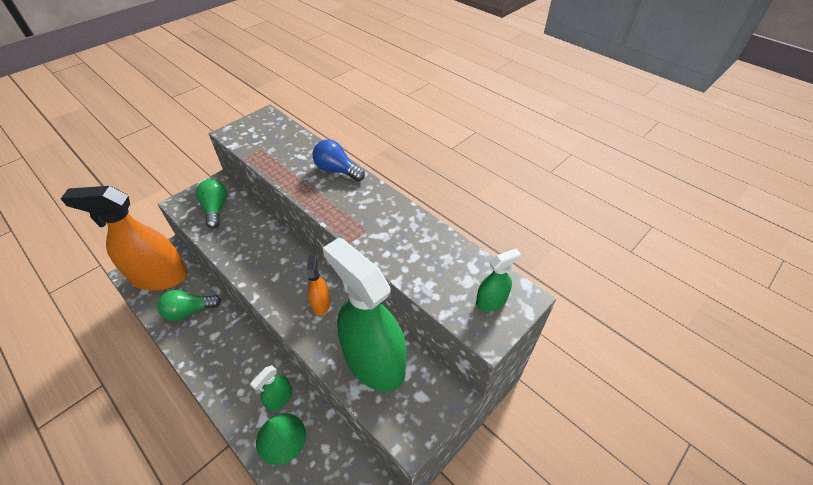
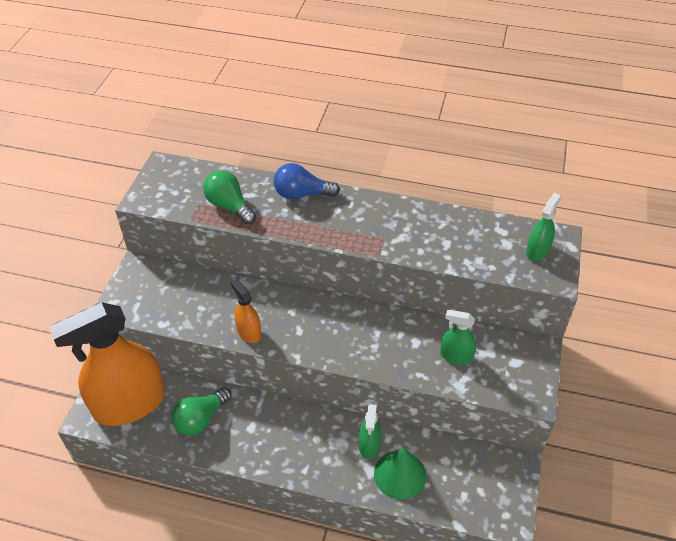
camera: 30 degrees left, 0 degrees up
green light bulb [196,179,227,229] -> green light bulb moved to [203,170,256,224]
orange spray bottle [307,255,331,316] -> orange spray bottle moved to [231,280,261,343]
green spray bottle [323,238,407,392] -> green spray bottle [440,310,476,365], size x0.43

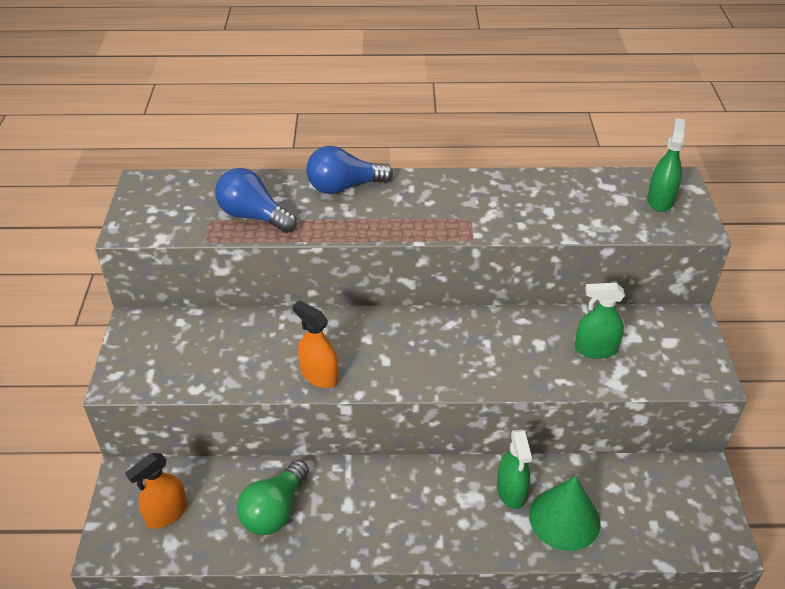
camera: 15 degrees left, 5 degrees down
orange spray bottle [49,302,165,426] -> orange spray bottle [125,453,187,529], size x0.43
green light bulb [203,170,256,224] -> blue light bulb [215,168,297,233]

